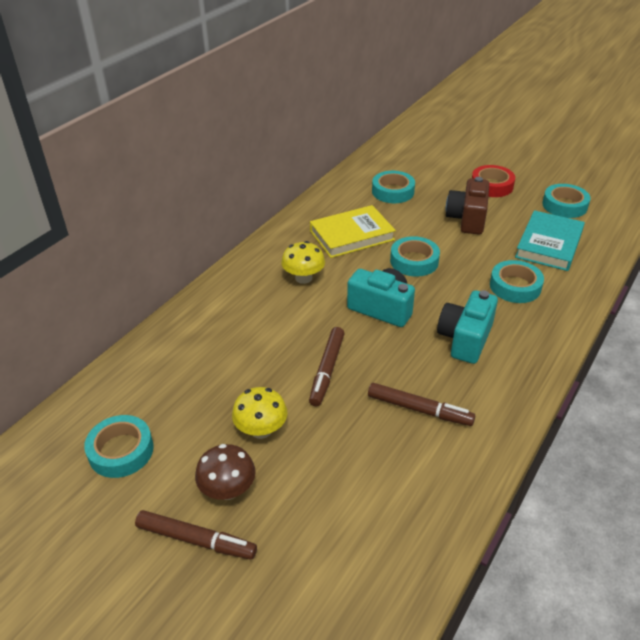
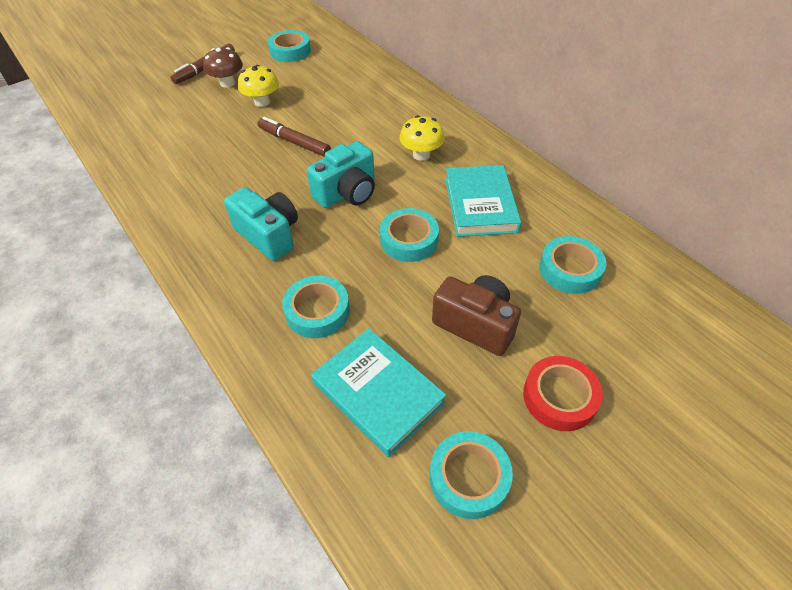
camera: 110 degrees right, 10 degrees up
yellow book [310,205,396,258] -> turquoise book [445,165,521,237]
brown marker [368,383,475,426] -> none

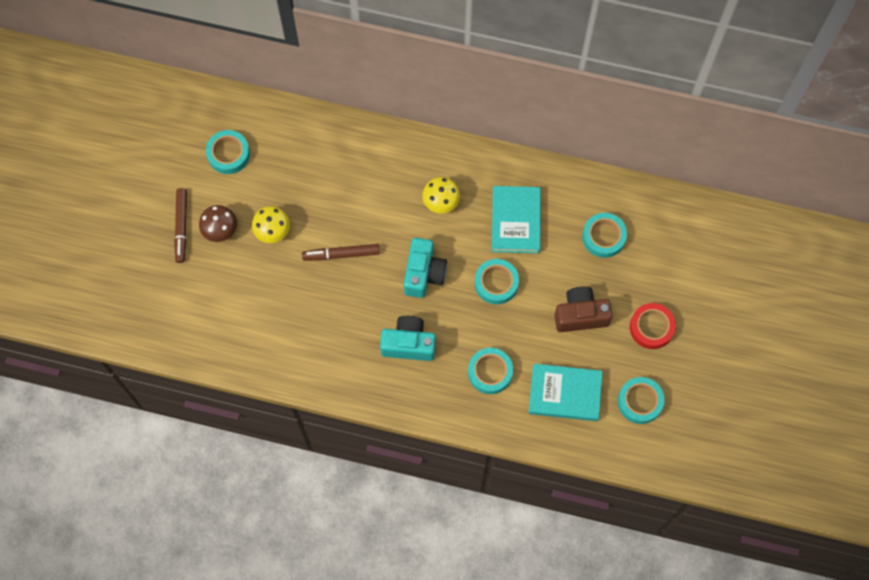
camera: 40 degrees left, 20 degrees up
turquoise book [445,165,521,237] -> turquoise book turned 45 degrees clockwise [492,186,541,253]

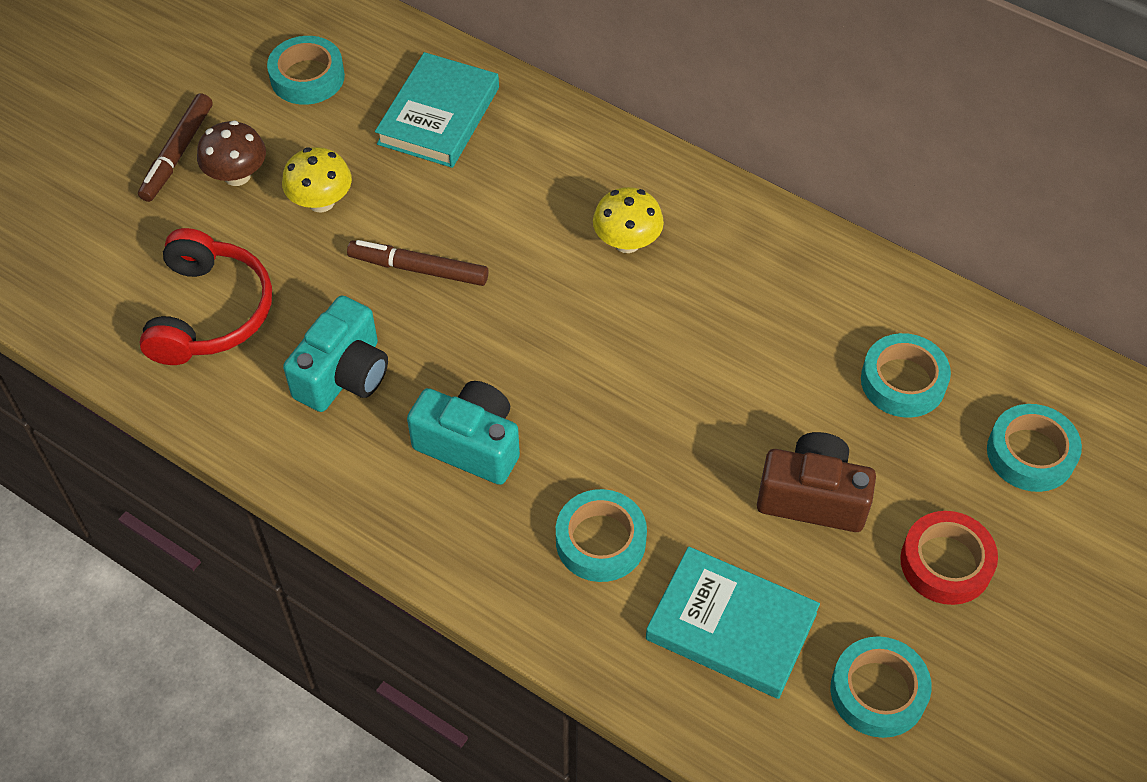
camera: 20 degrees right, 15 degrees down
turquoise camera [404,238,447,298] -> turquoise camera moved to [283,295,388,412]
turquoise tape [475,259,519,304] -> turquoise tape moved to [987,404,1082,492]
turquoise book [492,186,541,253] -> turquoise book moved to [375,52,499,168]
none -> red headphones [139,228,272,365]

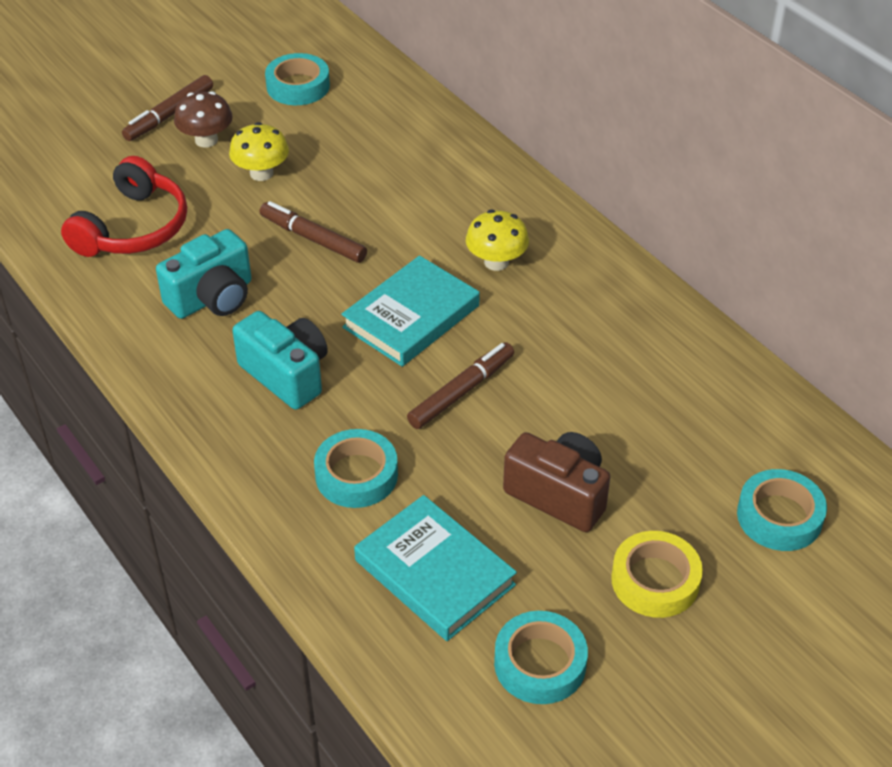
camera: 20 degrees right, 10 degrees down
turquoise book [375,52,499,168] -> turquoise book moved to [341,255,480,367]
turquoise tape [861,333,951,418] -> none
red tape [900,511,998,605] -> yellow tape [611,531,703,618]
none -> brown marker [407,342,514,429]

